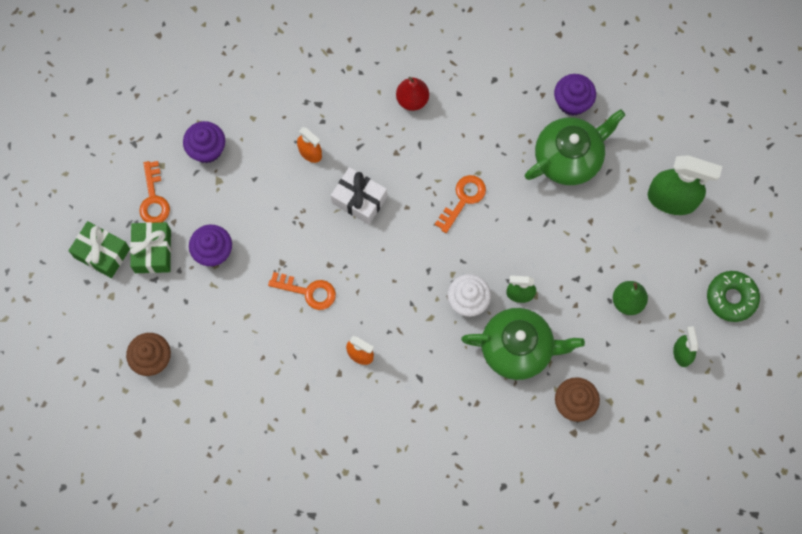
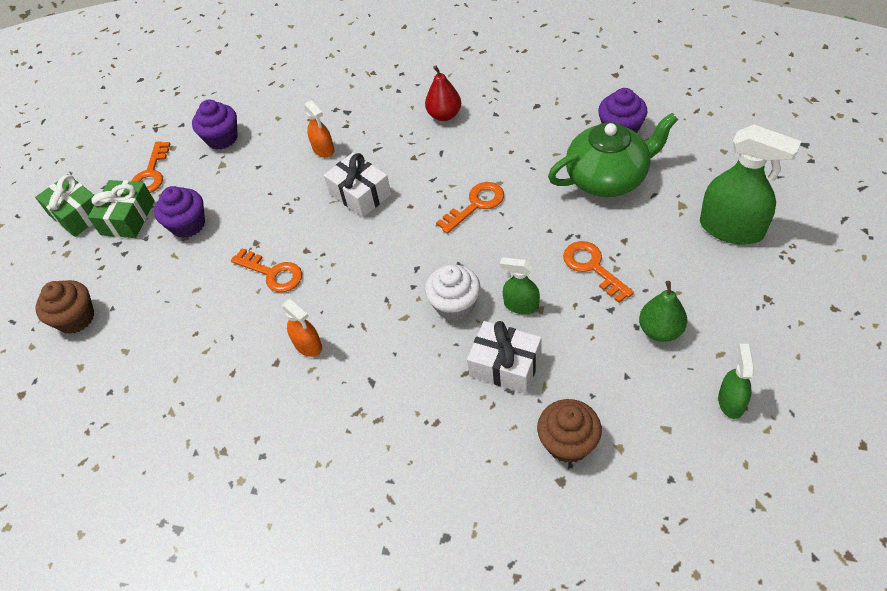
camera: 20 degrees right, 20 degrees down
green teapot [461,308,585,380] -> white gift [467,321,541,393]
green donut [707,271,760,322] -> none
none -> orange key [563,241,634,303]

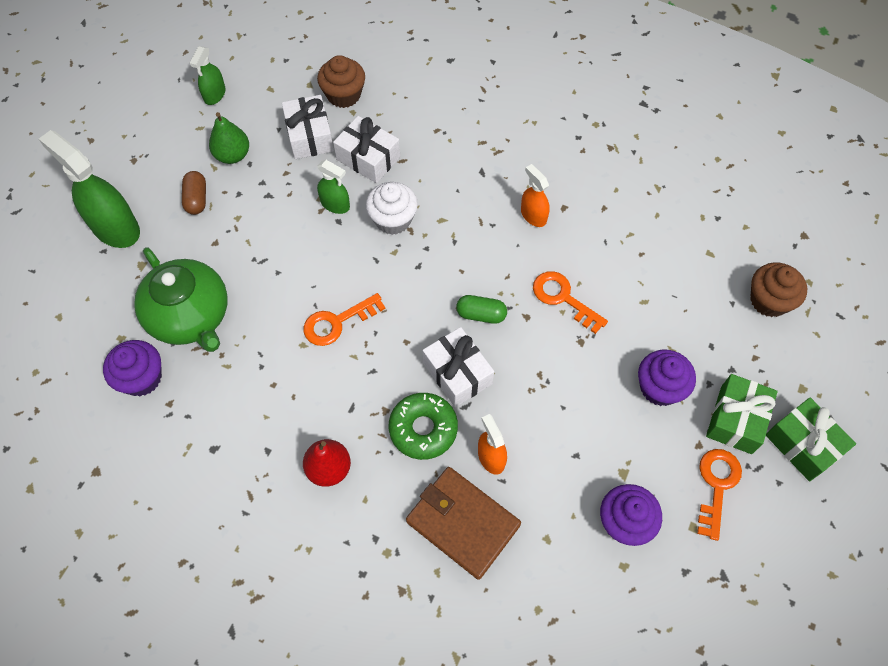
camera: 175 degrees left, 10 degrees up
green teapot [548,113,678,197] -> green teapot turned 120 degrees counterclockwise [134,247,228,352]
orange key [563,241,634,303] -> none
none -> brown capsule [182,171,206,215]
none -> white gift [282,95,334,159]
none -> green donut [389,393,458,460]
none -> brown wallet [406,467,521,580]
none -> green capsule [456,295,507,324]

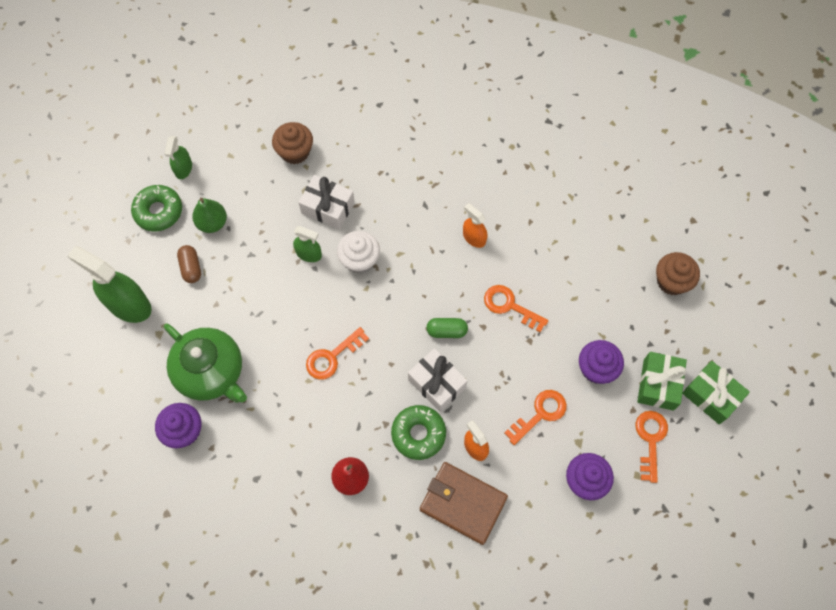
camera: 10 degrees left, 5 degrees up
white gift [282,95,334,159] -> none
none -> green donut [131,185,182,231]
none -> orange key [504,390,567,445]

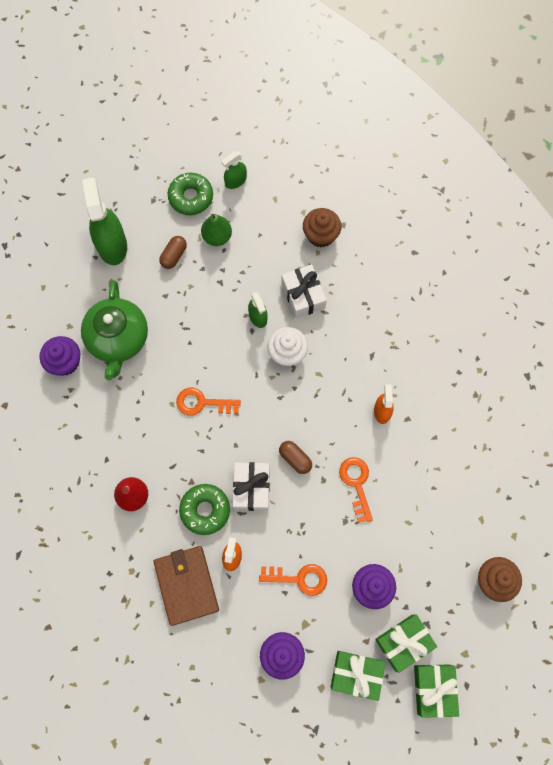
camera: 45 degrees right, 5 degrees up
green capsule [426,318,468,338] -> brown capsule [279,441,312,474]
orange key [635,411,668,483] -> green gift [331,651,385,701]

